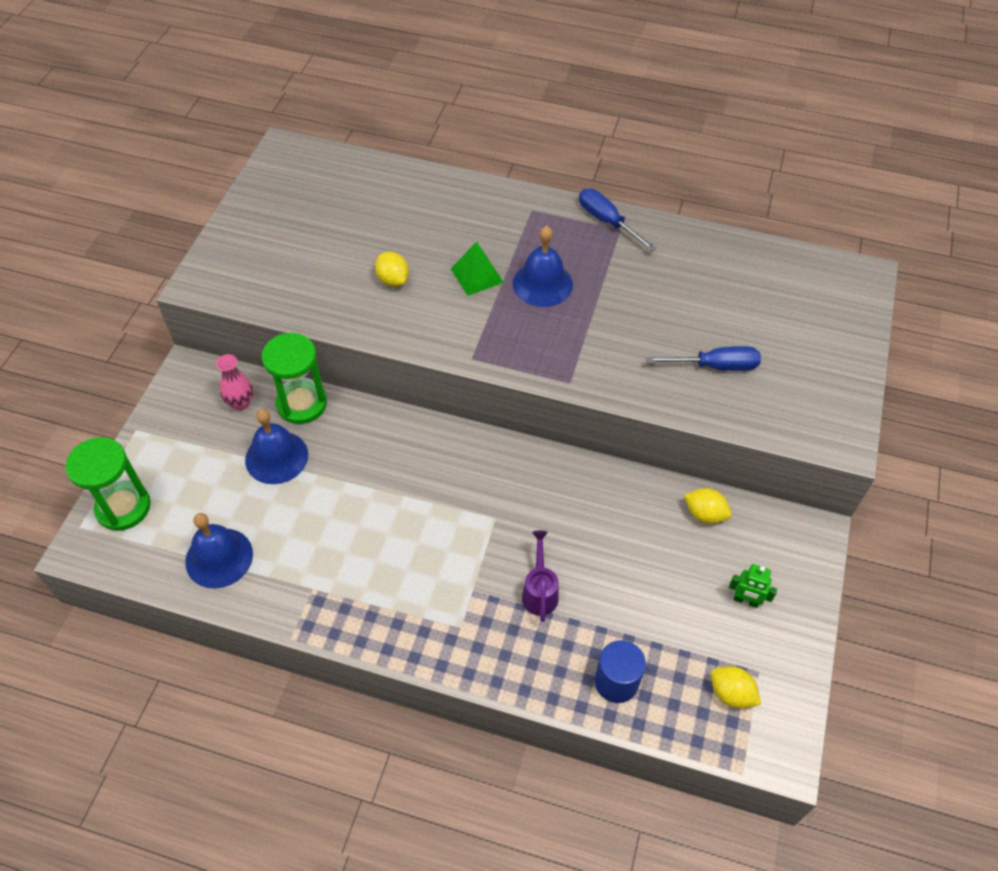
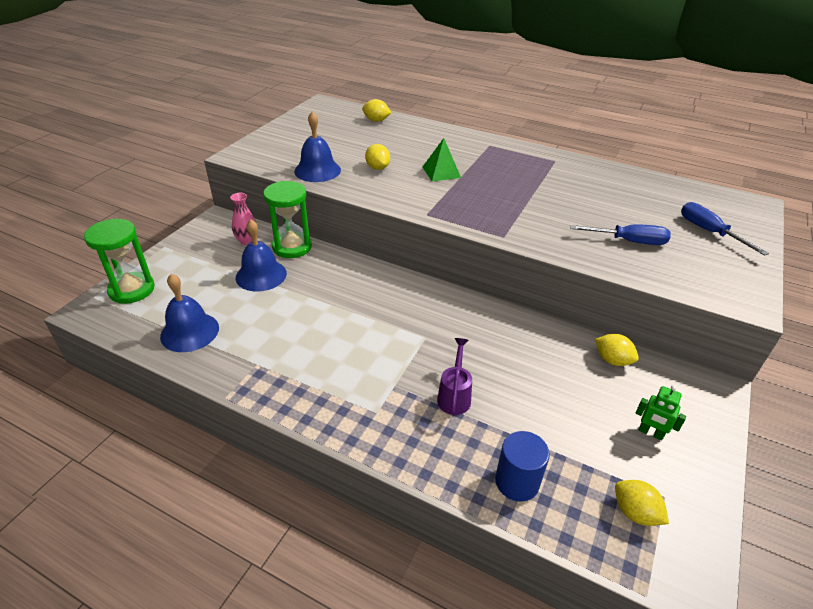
camera: 10 degrees right, 15 degrees down
blue bell [513,226,573,307] -> blue bell moved to [294,111,341,182]
blue screwdriver [579,188,657,251] -> blue screwdriver moved to [681,202,769,256]
none -> yellow lemon [362,99,392,122]

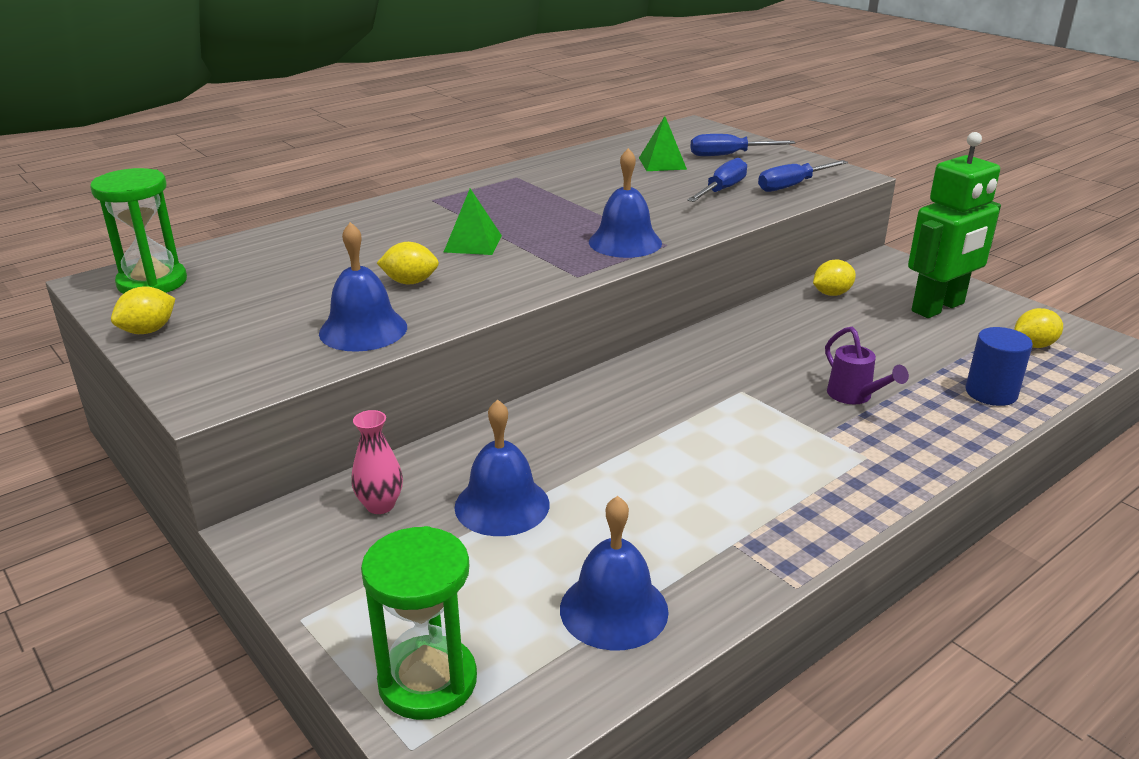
camera: 65 degrees left, 10 degrees down
green hourglass [263,181,312,258] -> green hourglass moved to [90,168,187,294]
yellow lemon [362,99,392,122] -> yellow lemon moved to [111,286,176,334]
purple watering can [437,338,472,415] -> purple watering can turned 150 degrees counterclockwise [825,327,909,404]
green robot [636,385,686,440] -> green robot [908,132,1001,318], size x2.38
none -> blue bell [589,148,662,258]
none -> green pyramid [639,116,687,171]
none -> blue screwdriver [758,160,848,192]

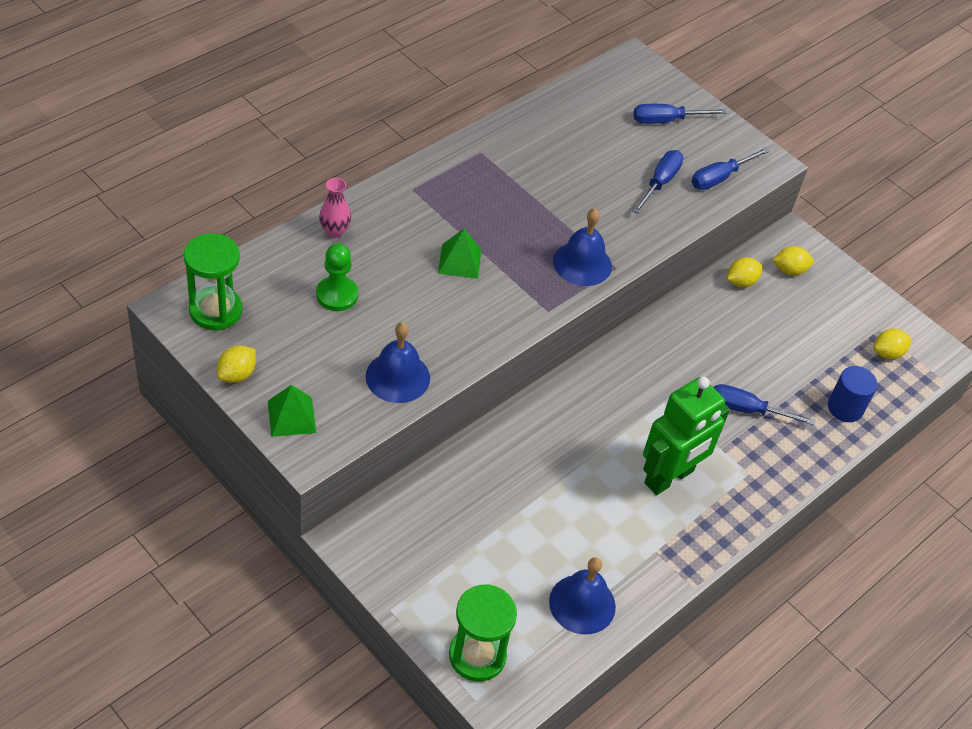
camera: 10 degrees left, 20 degrees up
pink vase [351,410,403,514] -> pink vase moved to [319,178,351,238]
yellow lemon [377,242,439,285] -> yellow lemon moved to [773,246,814,276]
blue bell [454,399,550,536] -> none
green pyramid [639,116,687,171] -> green pyramid moved to [268,385,316,437]
purple watering can [825,327,909,404] -> blue screwdriver [714,384,816,426]
green robot [908,132,1001,318] -> green robot moved to [643,377,730,495]
none -> green pawn [316,243,358,311]

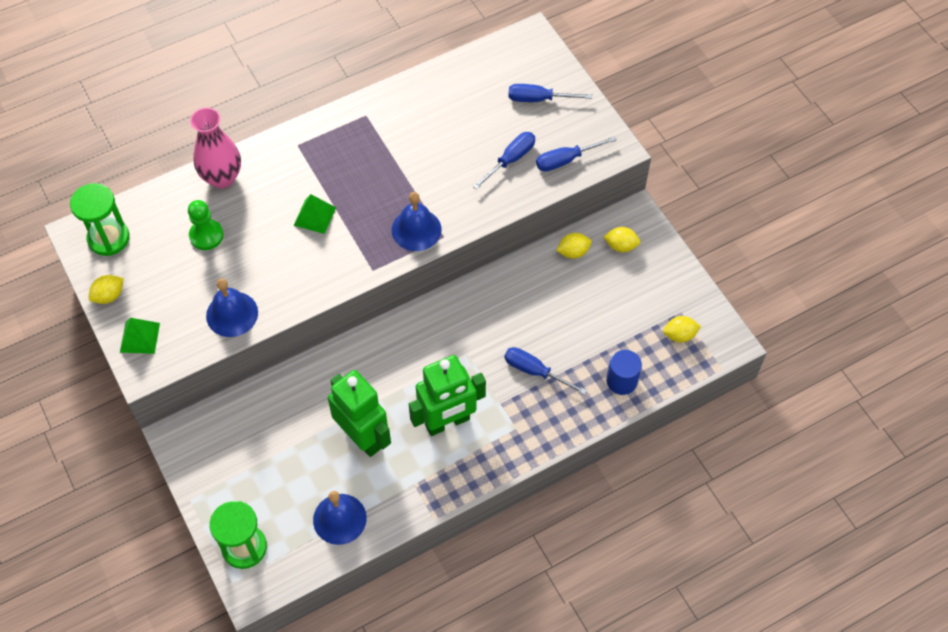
camera: 20 degrees right, 10 degrees up
pink vase [319,178,351,238] -> pink vase [190,107,241,188], size x1.79
none -> green robot [328,370,391,457]

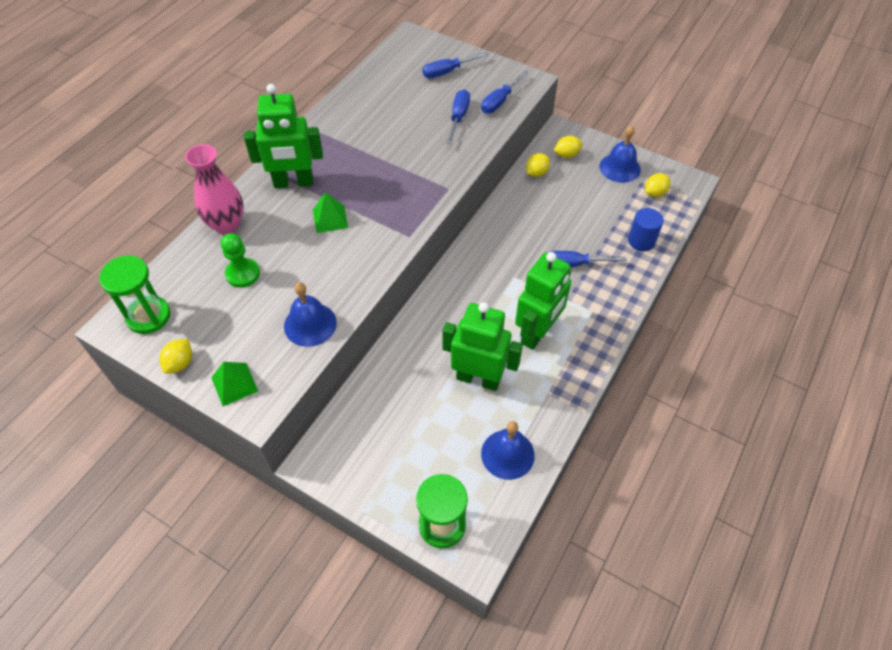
camera: 30 degrees left, 5 degrees down
blue bell [392,192,441,251] -> blue bell moved to [600,126,641,183]
none -> green robot [244,84,323,188]

